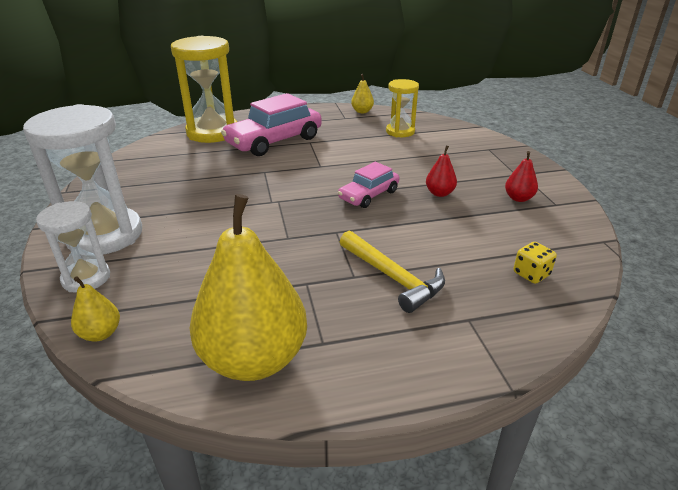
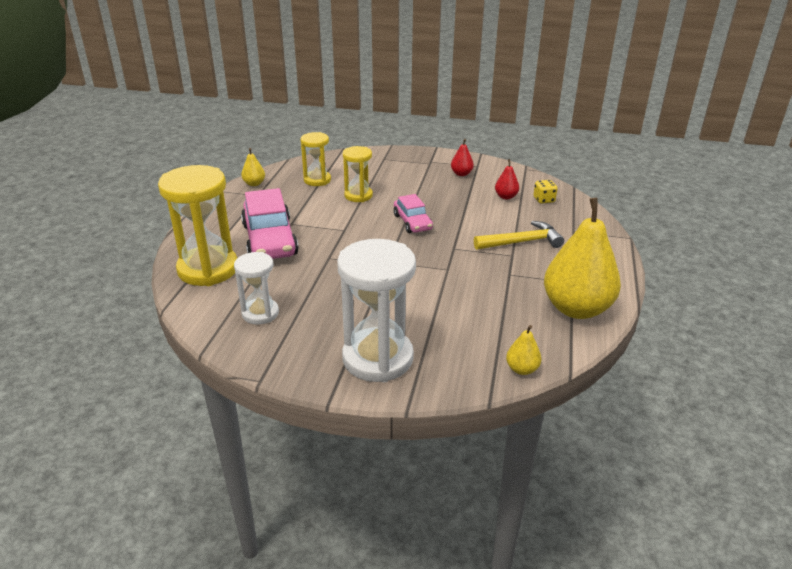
camera: 65 degrees left, 0 degrees up
white hourglass [36,201,110,293] -> white hourglass moved to [234,252,279,325]
red pear [426,145,457,197] -> red pear moved to [495,159,519,199]
none -> yellow hourglass [343,146,373,202]

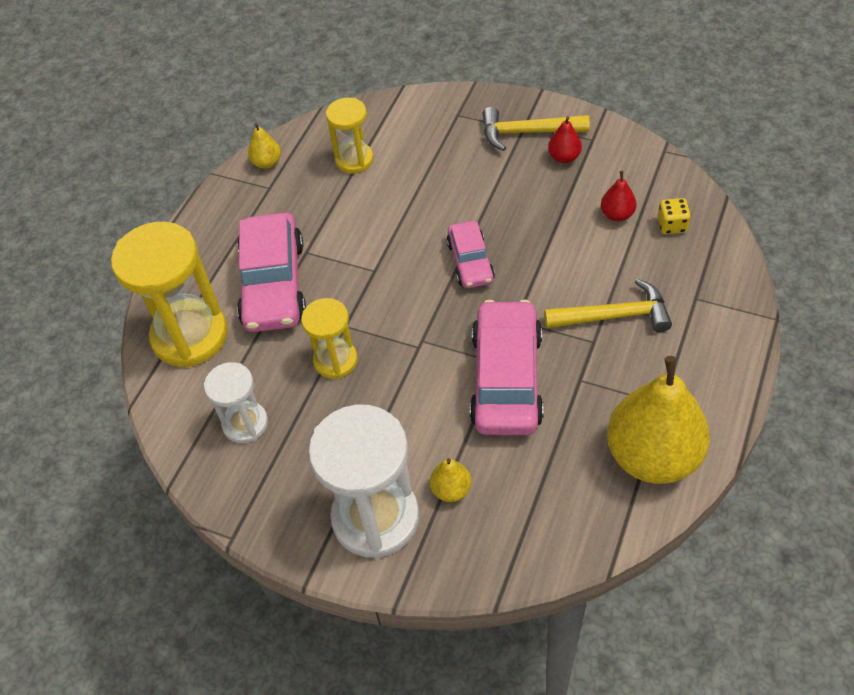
camera: 15 degrees right, 20 degrees up
yellow hourglass [343,146,373,202] -> yellow hourglass moved to [301,298,358,379]
yellow pear [506,325,542,375] -> yellow pear moved to [430,458,472,502]
none -> pink car [470,300,544,435]
none -> yellow hammer [483,107,590,151]

